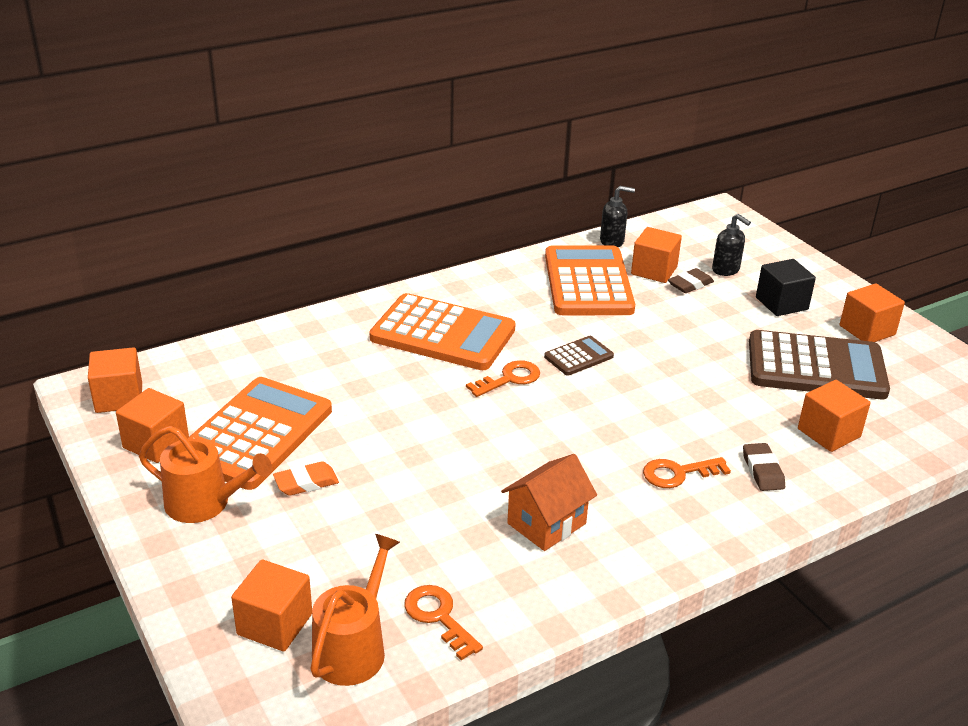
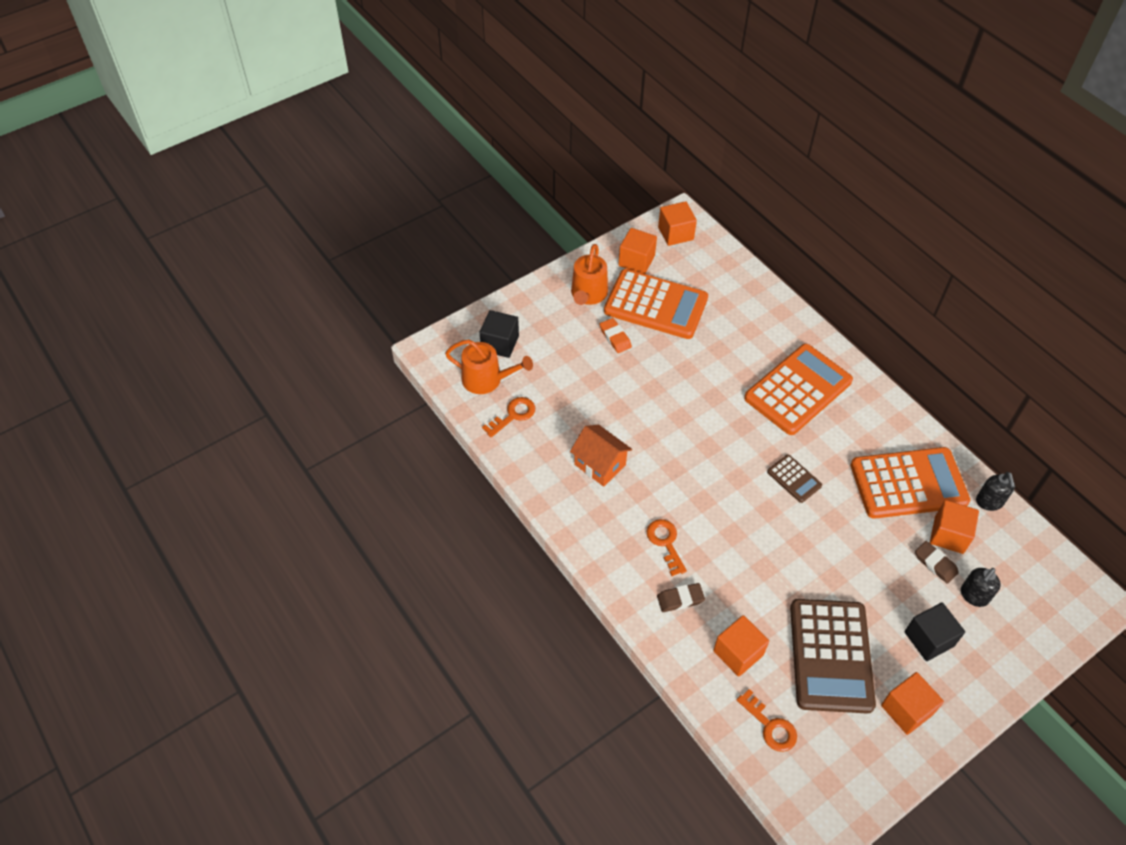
camera: 85 degrees right, 20 degrees up
orange cube [231,560,312,651] -> black cube [480,310,519,358]
orange calculator [369,293,516,370] -> orange calculator turned 150 degrees counterclockwise [744,344,853,435]
orange key [466,360,540,397] -> orange key moved to [737,689,797,752]

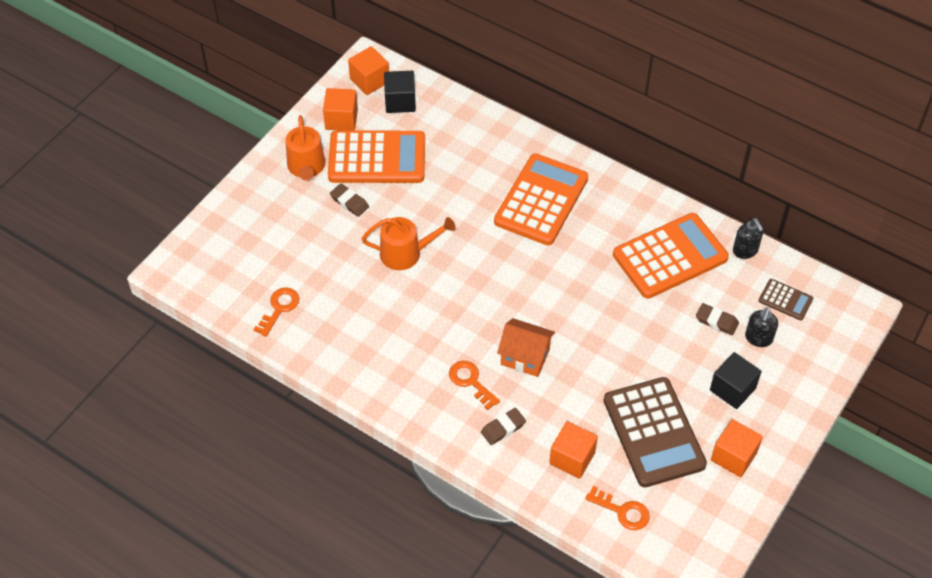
camera: 20 degrees left, 0 degrees up
orange watering can [445,339,533,394] -> orange watering can moved to [362,217,456,270]
black cube [480,310,519,358] -> black cube moved to [384,71,416,113]
orange house [570,425,632,487] -> orange house moved to [497,318,555,377]
orange eraser [599,318,632,353] -> brown eraser [330,184,369,217]
brown calculator [767,455,822,503] -> brown calculator moved to [759,279,813,320]
orange cube [930,500,979,554] -> none

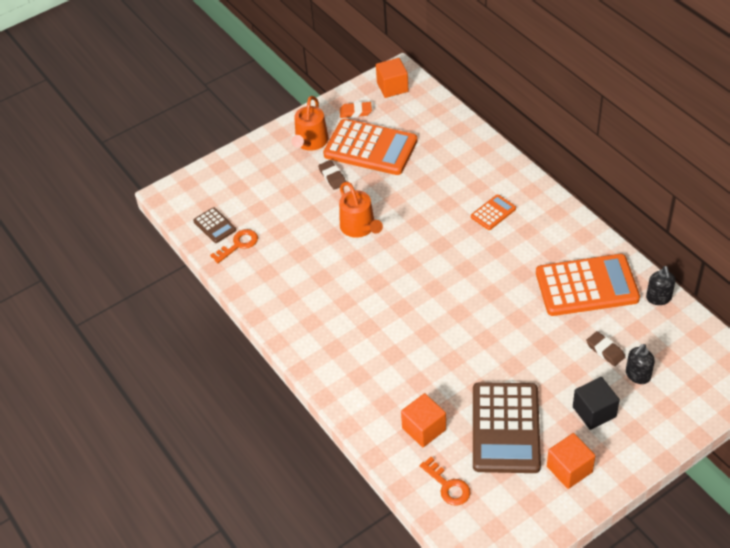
camera: 25 degrees right, 5 degrees down
orange cube [323,88,358,131] -> orange eraser [340,102,372,118]
orange watering can [362,217,456,270] -> orange watering can turned 45 degrees clockwise [339,182,383,238]
black cube [384,71,416,113] -> none
orange key [449,361,500,410] -> none
brown eraser [481,408,526,445] -> none
orange calculator [494,154,588,245] -> orange calculator [471,194,516,230], size x0.46
orange house [497,318,555,377] -> none
brown calculator [759,279,813,320] -> brown calculator moved to [193,207,236,243]

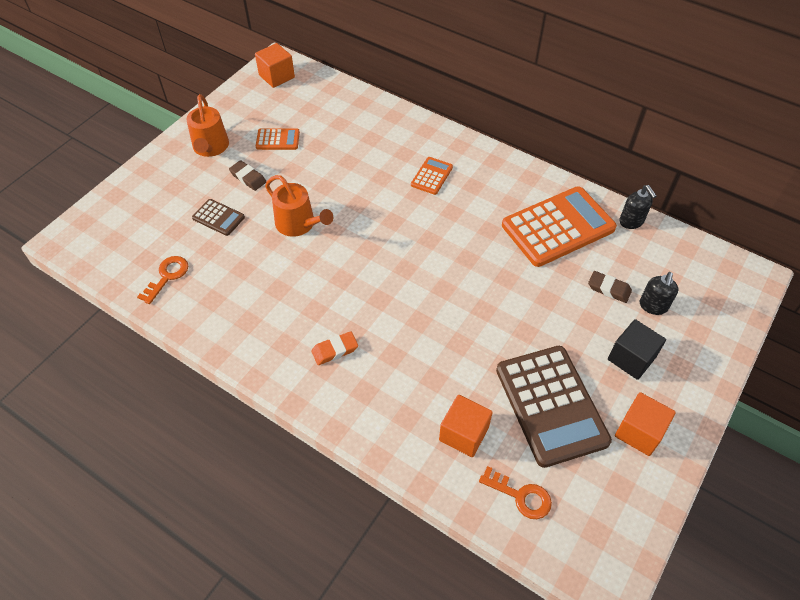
camera: 25 degrees left, 5 degrees up
brown calculator [193,207,236,243] -> brown calculator moved to [192,199,245,236]
orange calculator [323,119,418,175] -> orange calculator [256,128,300,150], size x0.46
orange eraser [340,102,372,118] -> orange eraser moved to [311,331,358,365]

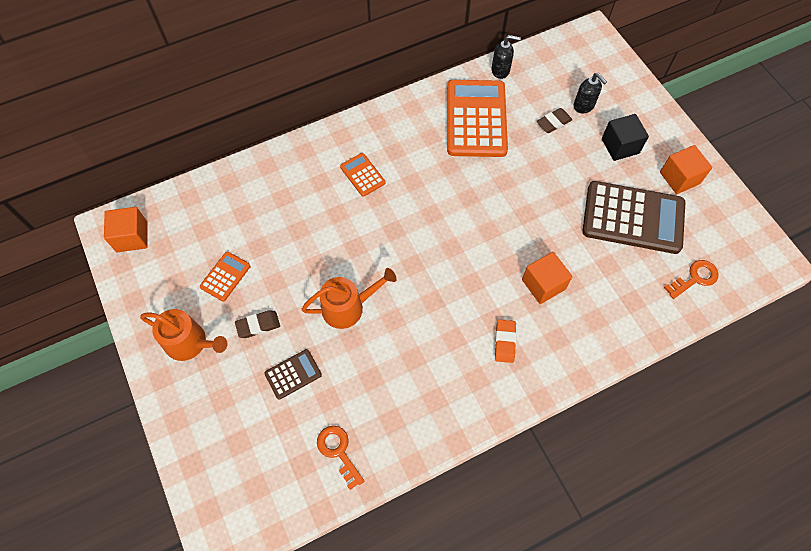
camera: 60 degrees left, 10 degrees up
orange cube [439,395,493,457] -> orange cube moved to [522,252,572,304]

